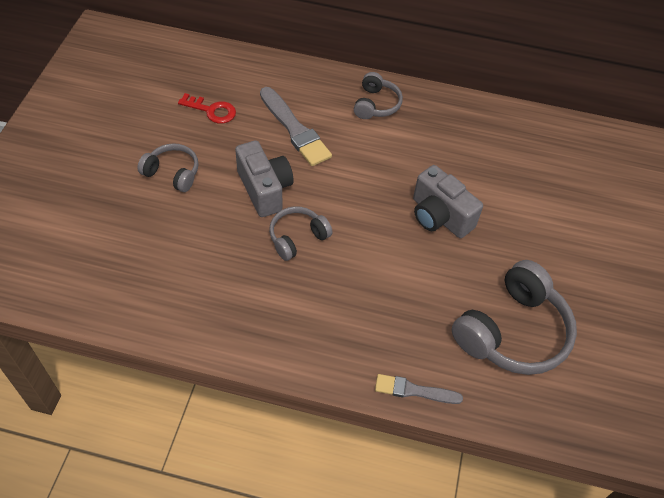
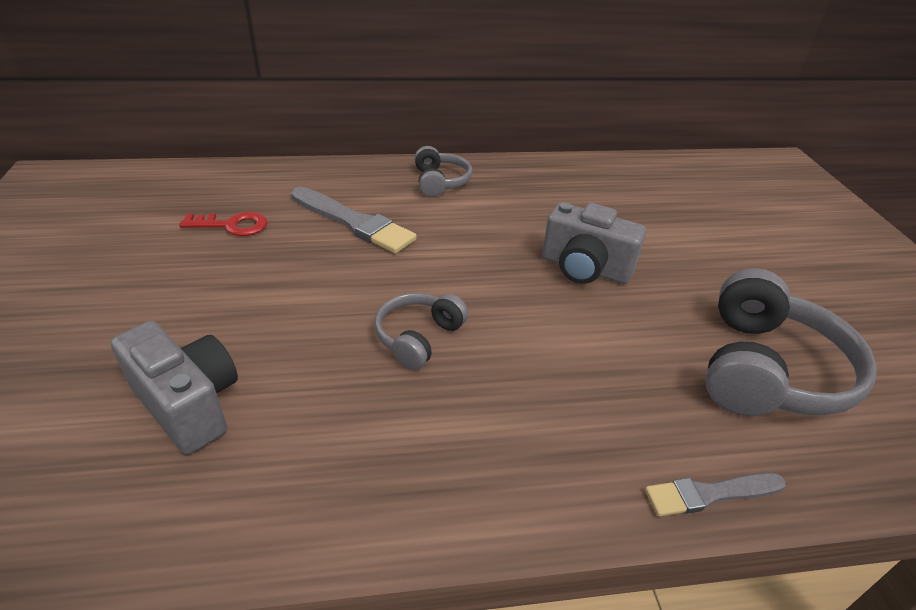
camera: 20 degrees left, 15 degrees down
grey headphones [137,143,199,192] -> none
grey camera [235,140,294,217] -> grey camera moved to [111,321,238,455]

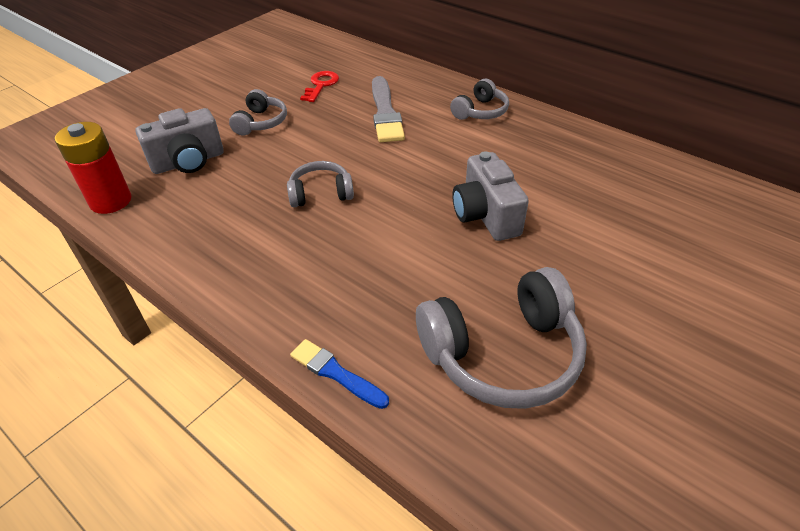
camera: 50 degrees right, 5 degrees up
grey camera [111,321,238,455] -> grey camera turned 60 degrees clockwise [136,108,224,174]
red key [179,212,267,236] -> red key turned 120 degrees counterclockwise [300,71,339,102]
grey brush [645,473,786,517] -> blue brush [290,339,389,409]
none -> red battery [55,122,131,214]
none -> grey headphones [229,89,287,135]

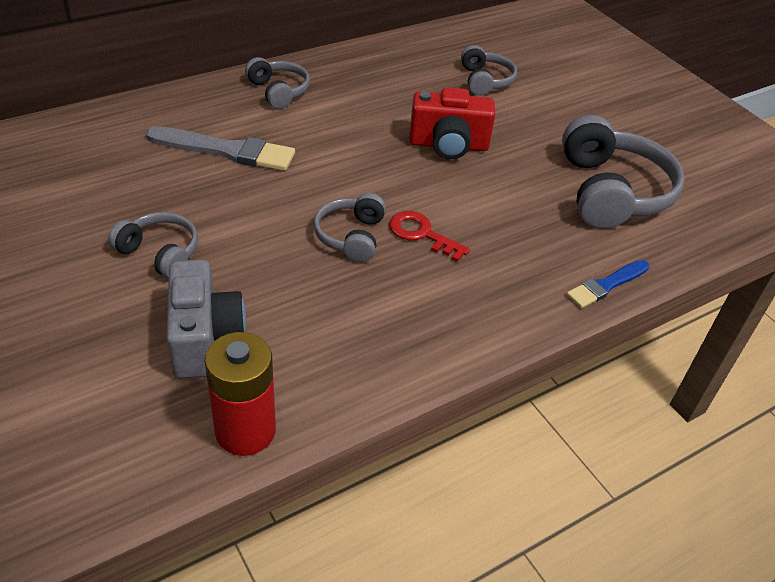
camera: 75 degrees left, 0 degrees up
red key [300,71,339,102] -> red key moved to [389,211,470,262]
grey camera [453,152,529,241] -> red camera [409,87,495,159]
none -> grey headphones [461,45,517,96]

